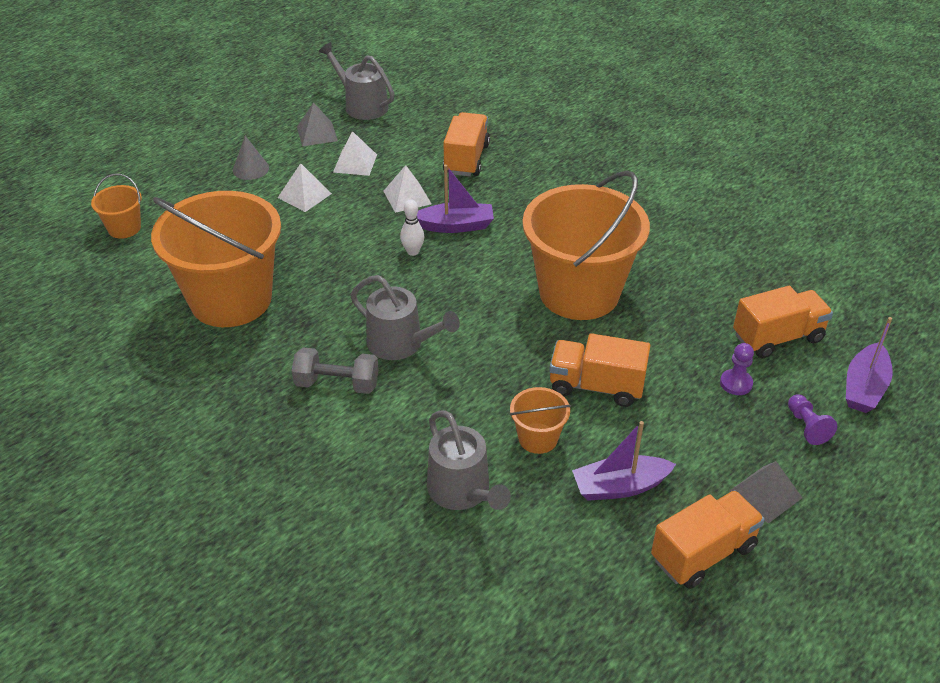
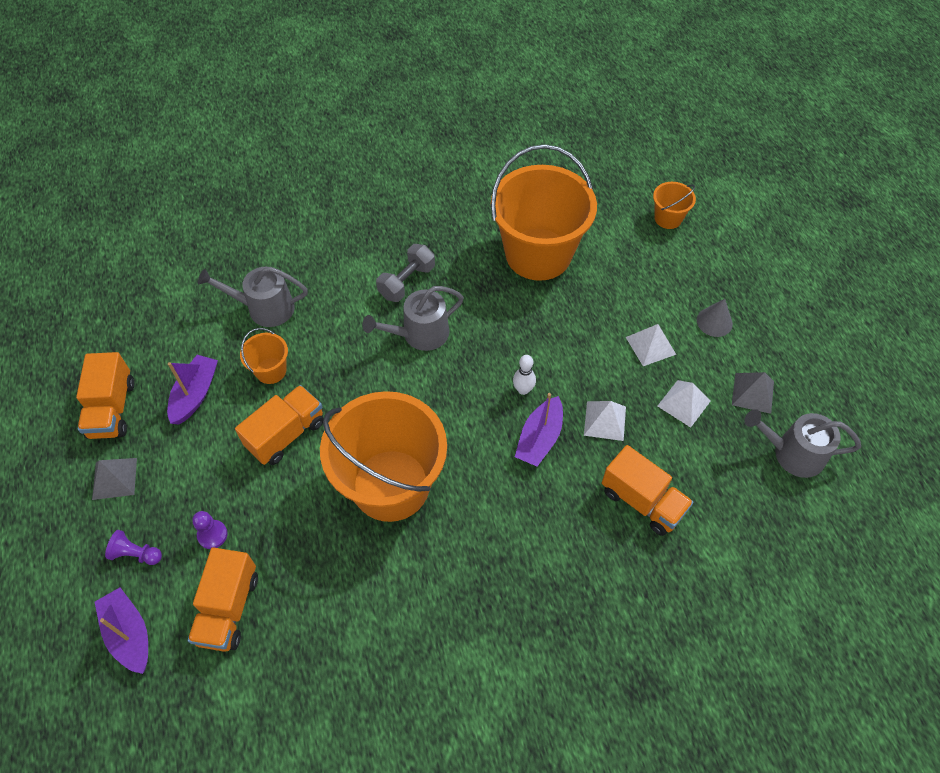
camera: 120 degrees right, 15 degrees up
grey watering can [319,42,395,120] -> grey watering can turned 150 degrees counterclockwise [744,409,861,478]

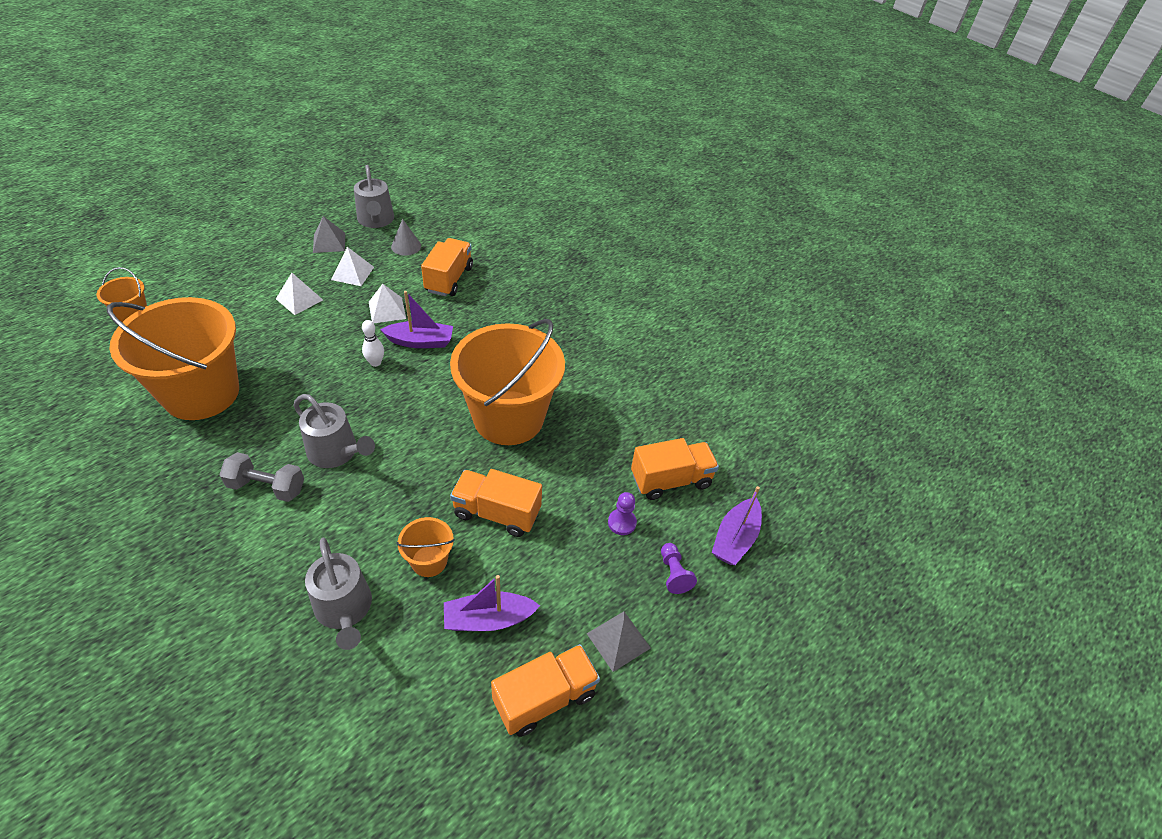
camera: 120 degrees left, 10 degrees down
grey cone [697,299,733,337] -> grey cone moved to [391,219,421,256]

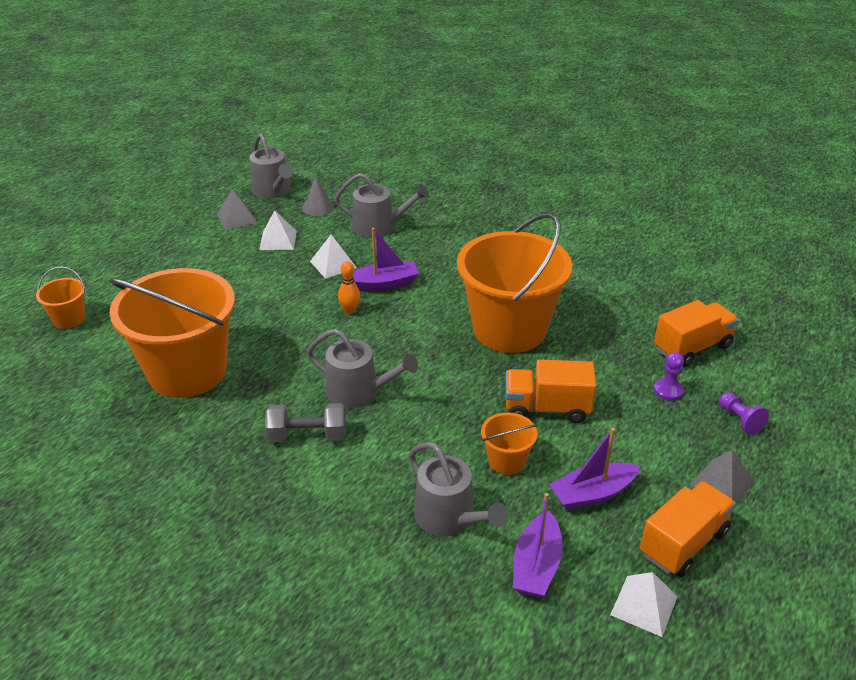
camera: 10 degrees left, 10 degrees down
white pyramid [276,273,323,315] -> white pyramid moved to [610,572,678,637]
white bowling pin [362,320,384,367] -> orange bowling pin [338,261,361,314]
orange truck [421,238,473,296] -> grey watering can [335,173,429,238]
purple boat [712,486,762,565] -> purple boat moved to [513,493,563,598]

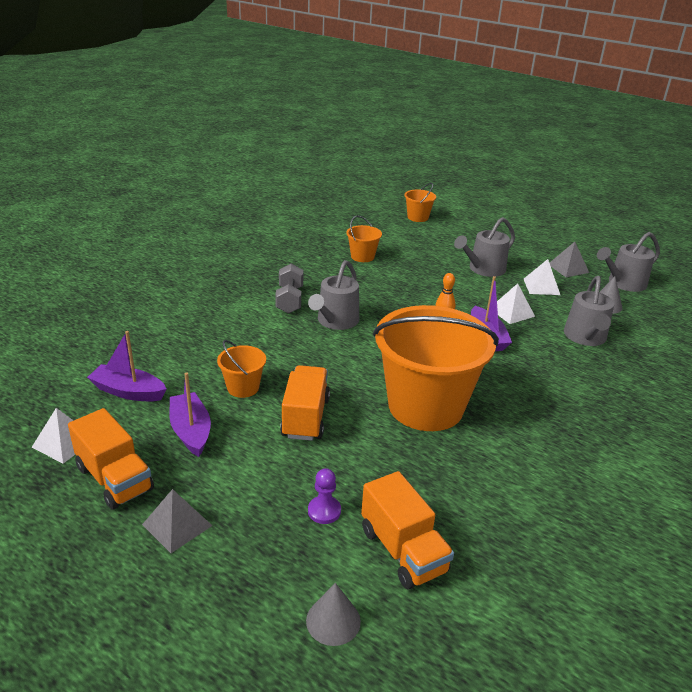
camera: 90 degrees right, 5 degrees down
orange bucket [109,268,235,398] -> orange bucket [346,216,382,262], size x0.43
grey watering can [409,442,508,537] -> grey watering can moved to [454,217,515,277]
purple pawn [719,392,769,435] -> none
none -> grey cone [306,583,361,646]

